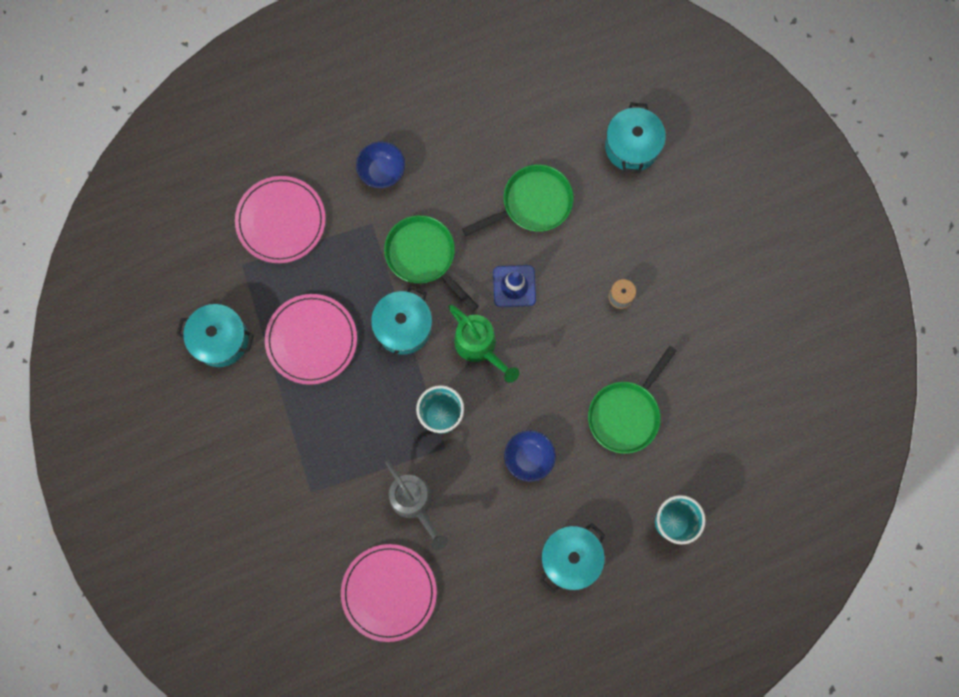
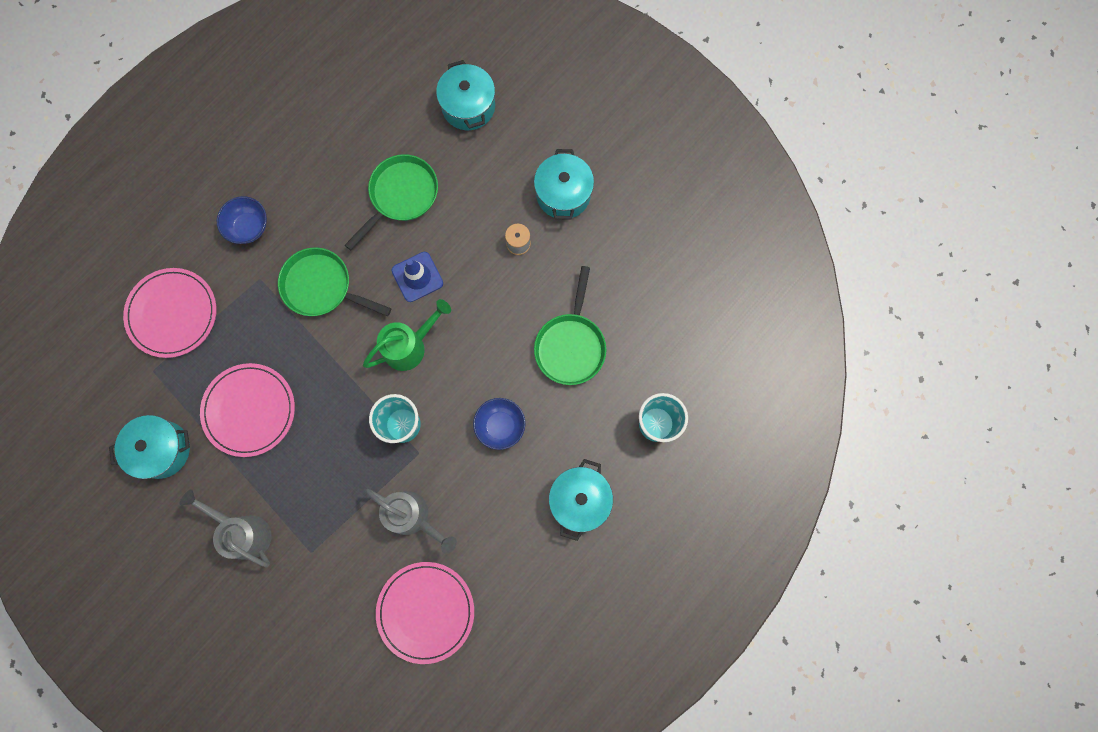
camera: 25 degrees left, 0 degrees up
turquoise pot [371,285,432,359] -> turquoise pot moved to [534,149,594,220]
green watering can [448,304,519,383] -> green watering can turned 60 degrees counterclockwise [363,299,451,371]
none -> grey watering can [179,489,271,568]

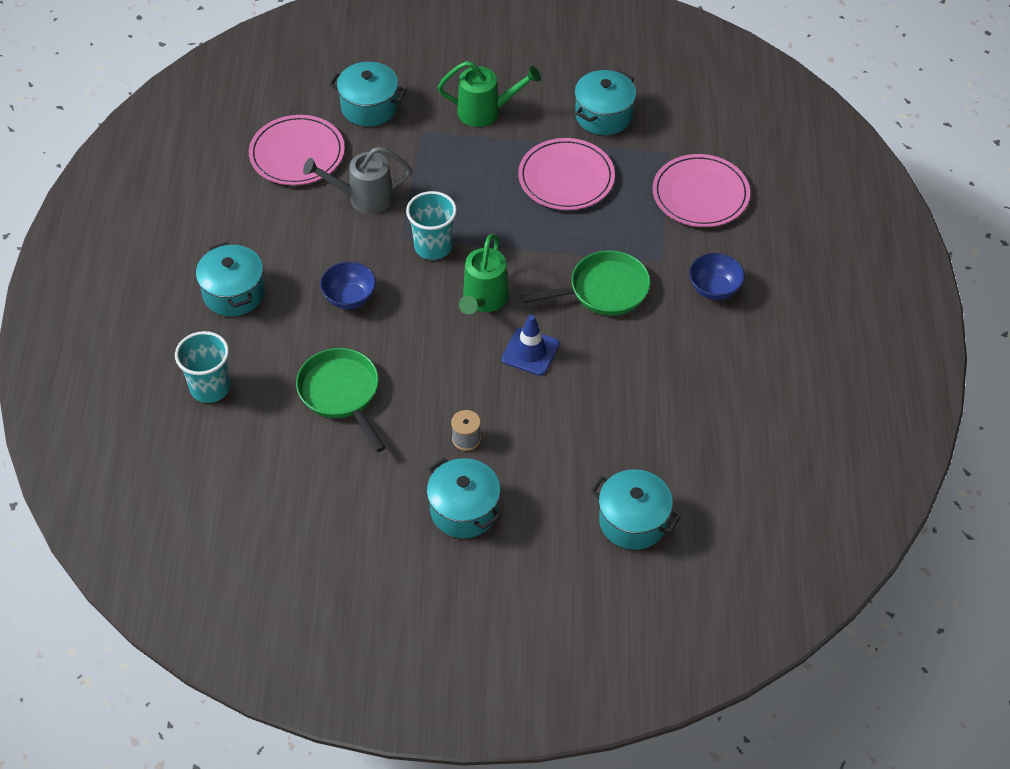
camera: 140 degrees right, 25 degrees down
grey watering can [179,489,271,568] -> green watering can [438,61,541,127]
green pan [345,154,438,250] -> none
none -> turquoise pot [329,62,406,127]

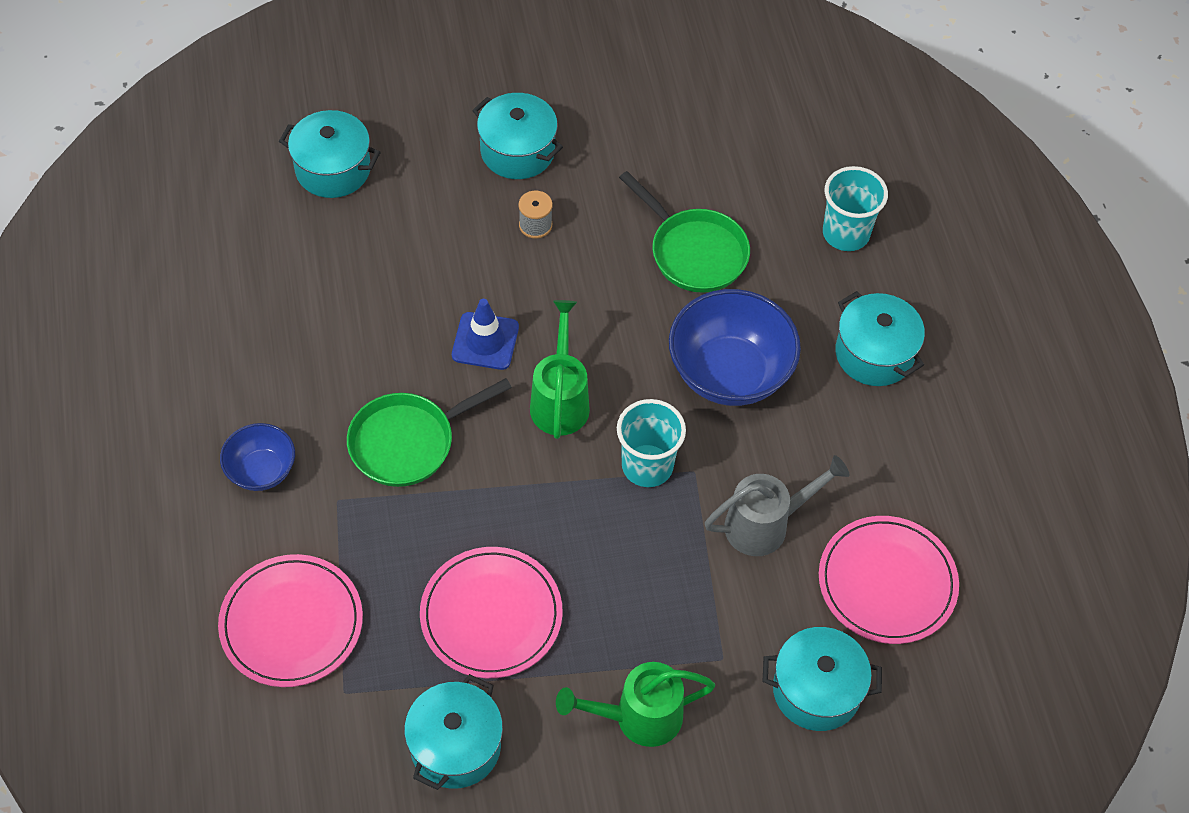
camera: 165 degrees right, 5 degrees up
blue bowl [320,262,376,309] -> blue bowl [669,289,801,406], size x1.82

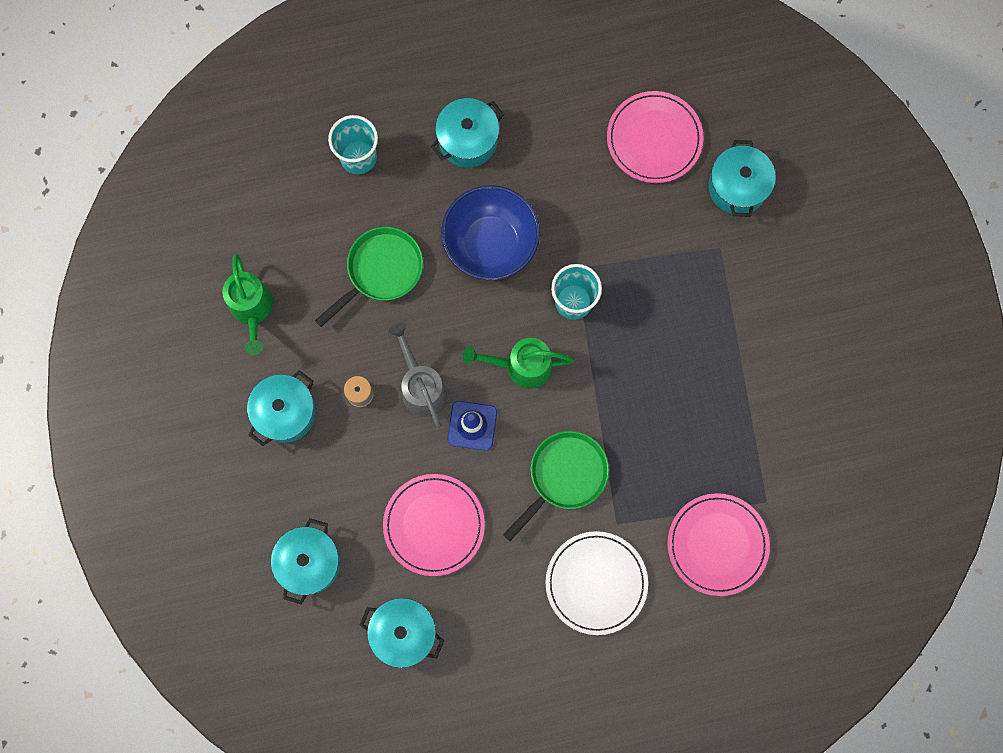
camera: 90 degrees left, 20 degrees up
blue bowl [220,423,295,491] -> white plate [545,531,648,635]
green pan [347,378,512,487] -> green pan turned 105 degrees counterclockwise [503,431,609,541]
turquoise pot [404,674,503,790] -> turquoise pot moved to [360,598,445,668]
pink plate [420,547,563,678] -> pink plate moved to [383,474,485,576]
green watering can [556,662,715,747] -> green watering can moved to [222,254,273,355]
grey watering can [705,455,849,556] -> grey watering can moved to [389,323,447,428]

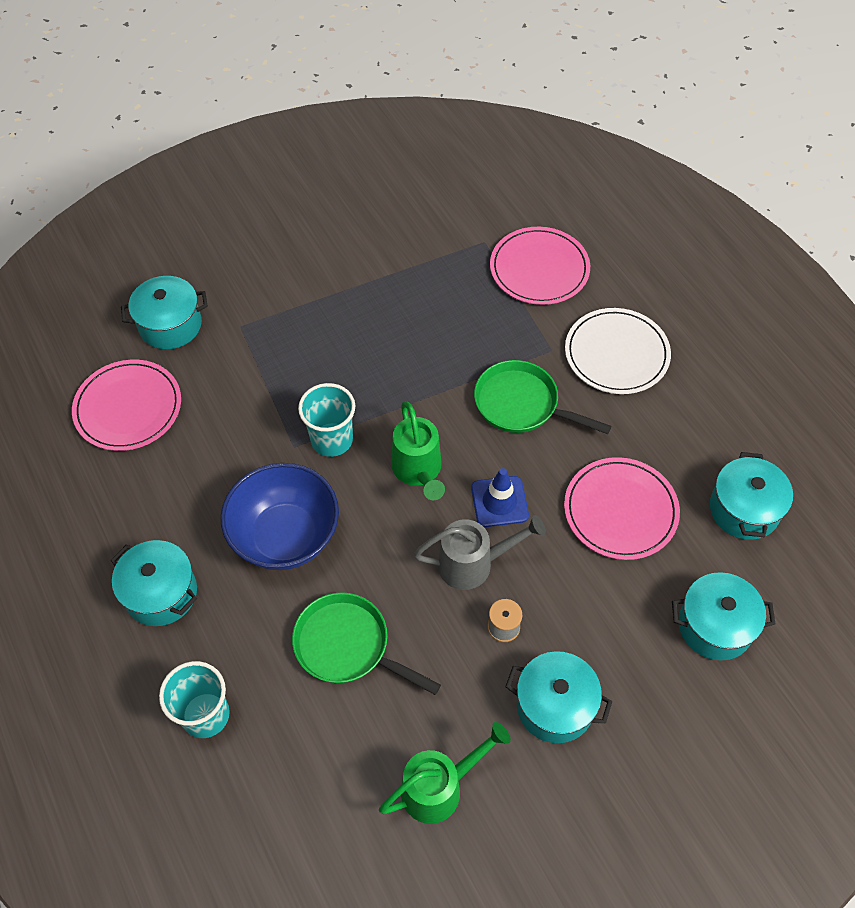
camera: 105 degrees left, 20 degrees down
grey watering can [389,323,447,428] -> grey watering can turned 150 degrees counterclockwise [414,515,546,590]

